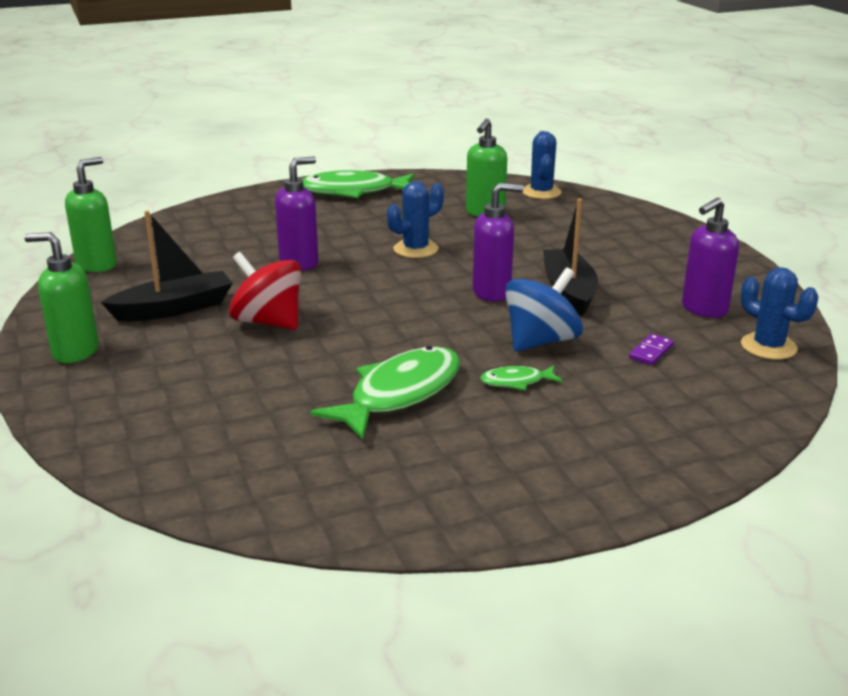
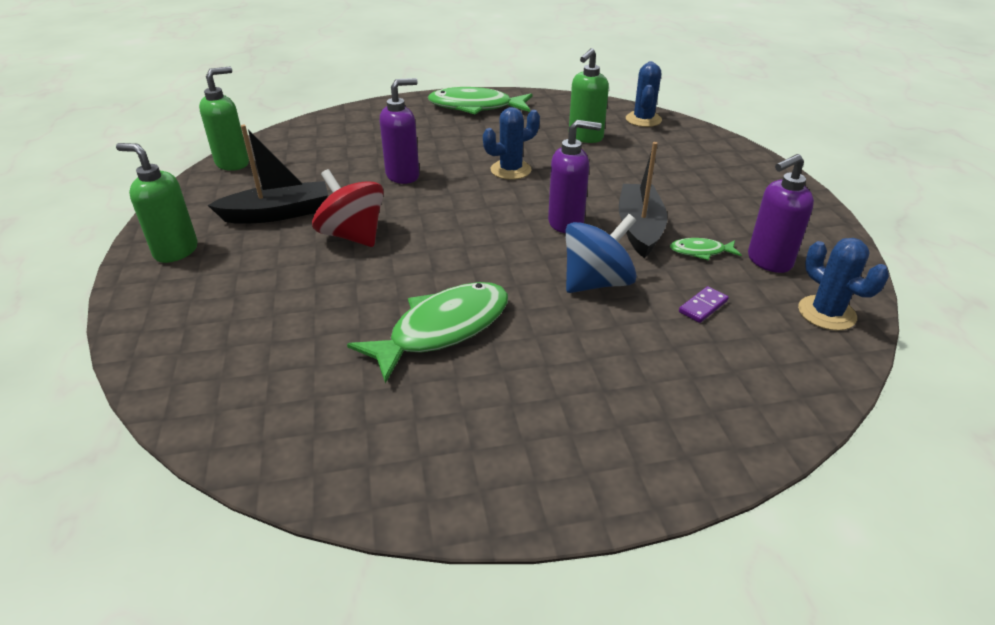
camera: 10 degrees right, 10 degrees up
green fish [480,365,563,390] -> green fish moved to [670,238,742,261]

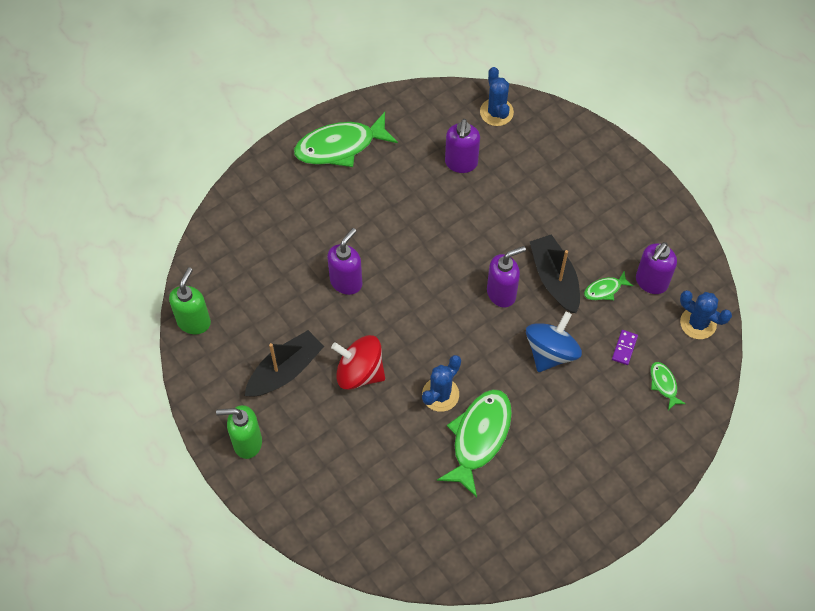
camera: 25 degrees left, 25 degrees up
blue cactus [483,107,540,180] -> blue cactus moved to [422,355,461,412]
green soap dispenser [569,48,609,143] -> purple soap dispenser [445,119,480,173]
none -> green fish [650,362,686,410]

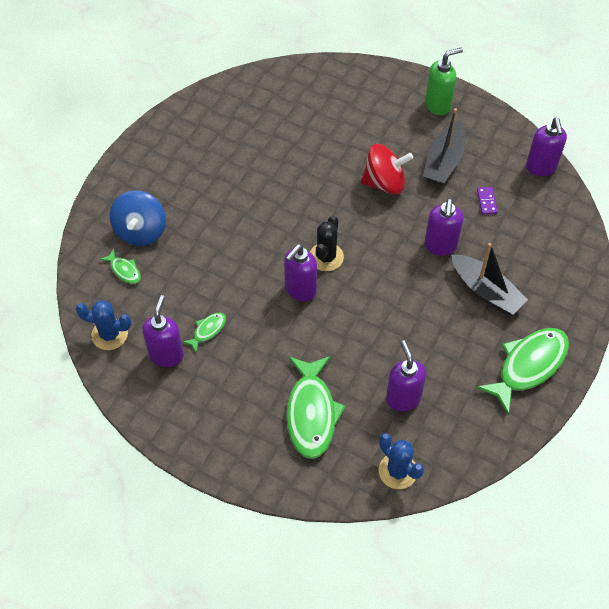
camera: 155 degrees right, 5 degrees down
green soap dispenser [169,267,211,334] -> purple soap dispenser [526,118,567,176]
blue cactus [422,355,461,412] -> none
green fish [437,389,512,497] -> green fish moved to [286,356,346,459]
blue spinning top [526,311,582,372] -> blue spinning top moved to [110,190,166,246]
black boat [530,234,580,313] -> black boat moved to [451,243,528,315]
purple domino [612,330,638,365] -> purple domino moved to [477,187,498,215]
none -> black cactus [310,216,344,271]

